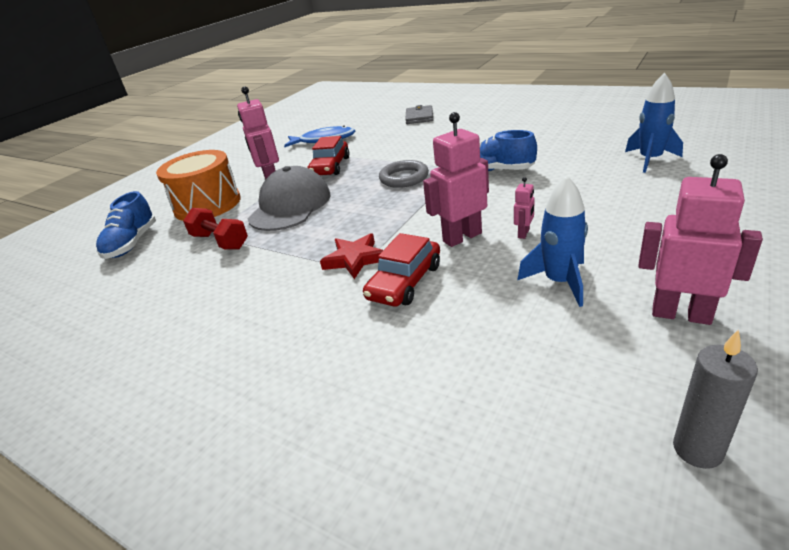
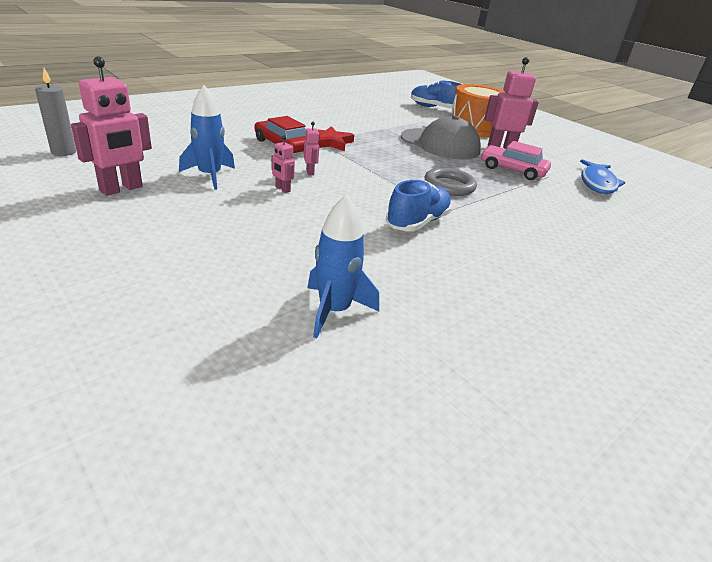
camera: 100 degrees right, 0 degrees up
red dumbbell [183,208,248,250] -> none
red car [307,136,350,175] -> pink car [481,141,551,180]
grey wallet [405,105,433,124] -> none
pink robot [423,112,489,247] -> pink robot [304,122,320,175], size x0.48

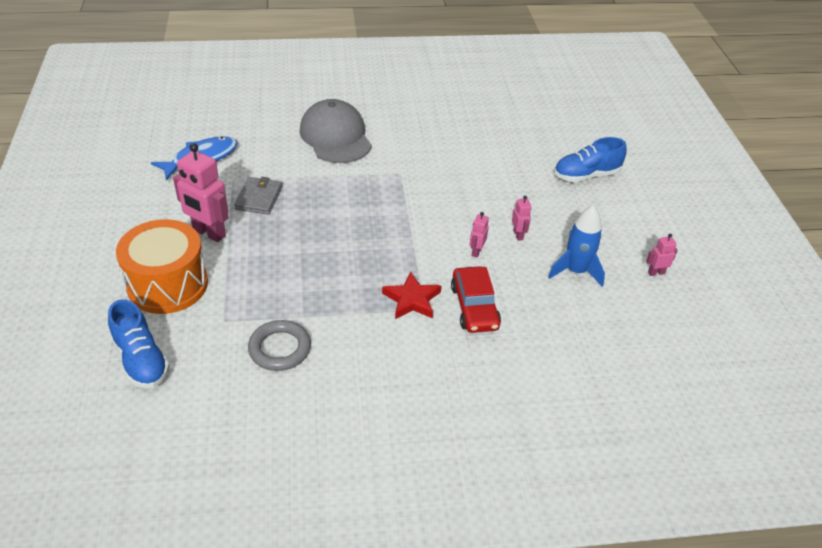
camera: 145 degrees left, 10 degrees up
grey candle [35,68,76,156] -> none
pink robot [71,57,152,196] -> pink robot [646,233,678,276], size x0.48
blue rocket [307,194,379,338] -> none
blue shoe [386,180,452,232] -> blue shoe moved to [554,137,627,182]
grey cap [401,116,481,160] -> grey cap moved to [300,99,372,163]
grey ring [425,167,477,196] -> grey ring moved to [248,320,311,371]
pink car [481,141,551,180] -> grey wallet [234,177,282,215]

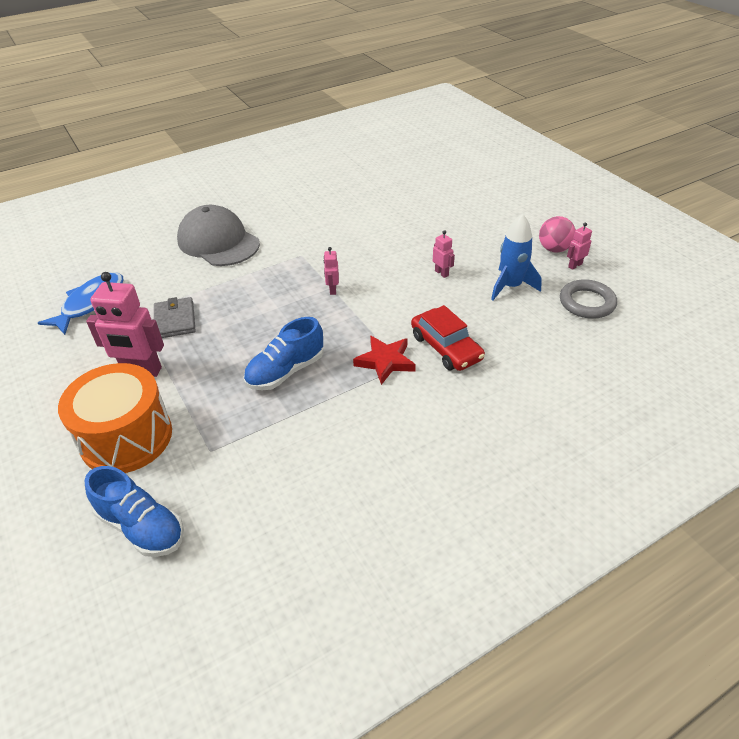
camera: 20 degrees left, 0 degrees up
grey ring [248,320,311,371] -> grey ring moved to [560,279,617,319]
pink robot [469,212,489,258] -> pink robot moved to [324,247,339,295]
blue shoe [554,137,627,182] -> blue shoe moved to [244,317,324,390]
none -> pink ball [539,216,576,253]

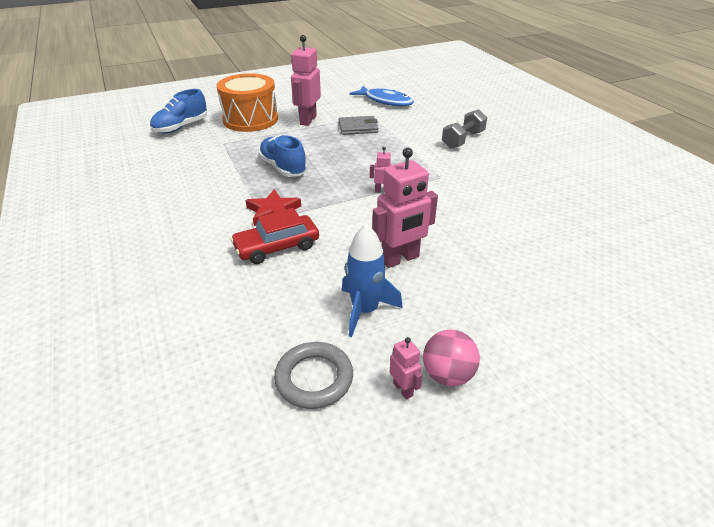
camera: 95 degrees right, 5 degrees down
grey cap [177,205,260,266] -> grey dumbbell [442,109,487,149]
pink robot [433,230,455,278] -> pink robot [372,148,438,268], size x2.09

